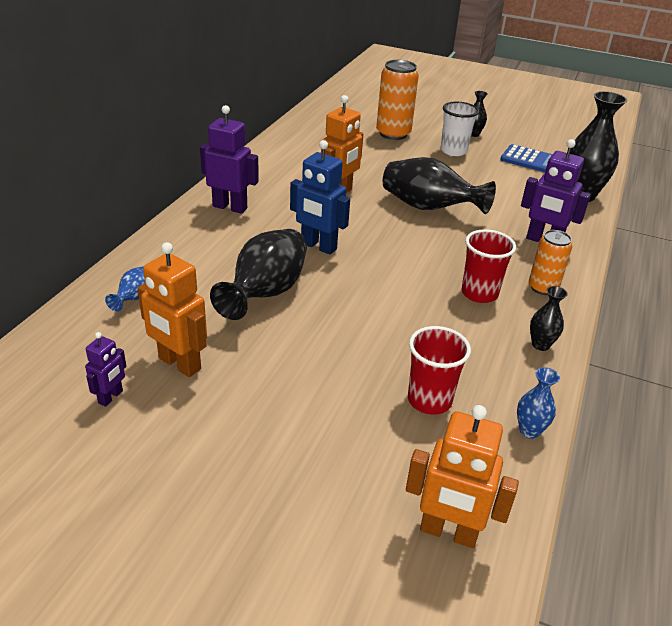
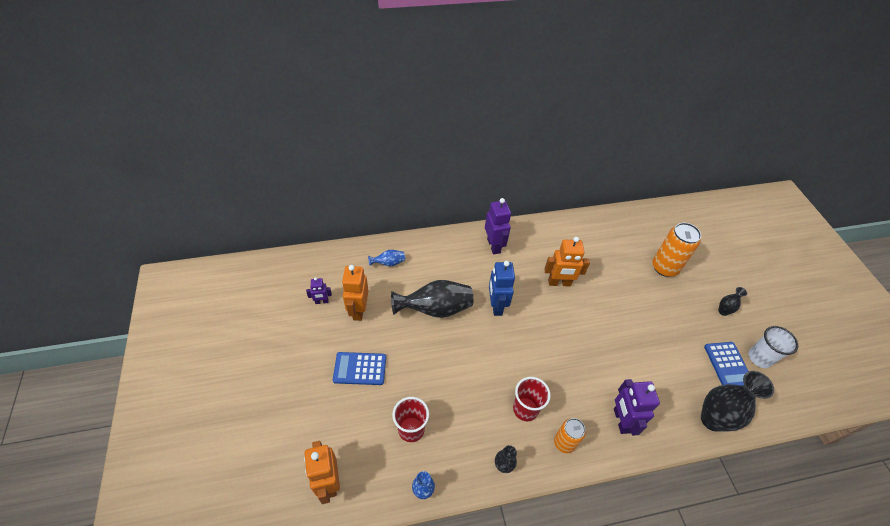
camera: 55 degrees right, 15 degrees up
black vase [383,157,496,214] -> none
white cup [441,102,479,156] -> white cup moved to [749,326,798,368]
none -> blue calculator [333,352,386,385]

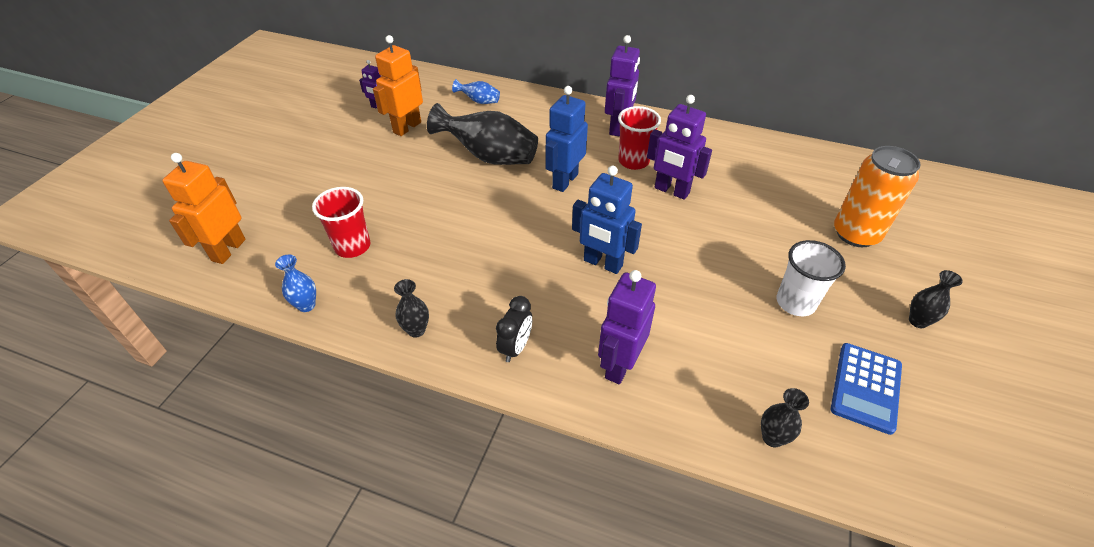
camera: 35 degrees right, 5 degrees down
blue calculator [333,352,386,385] -> none
red cup [513,377,551,421] -> red cup moved to [618,106,661,170]
orange robot [544,237,590,287] -> purple robot [647,95,712,200]
orange can [554,418,586,453] -> black clock [496,296,532,362]
black vase [701,371,774,432] -> black vase [761,388,809,447], size x0.48
white cup [749,326,798,368] -> white cup moved to [777,240,846,316]
none -> blue robot [572,166,642,274]

